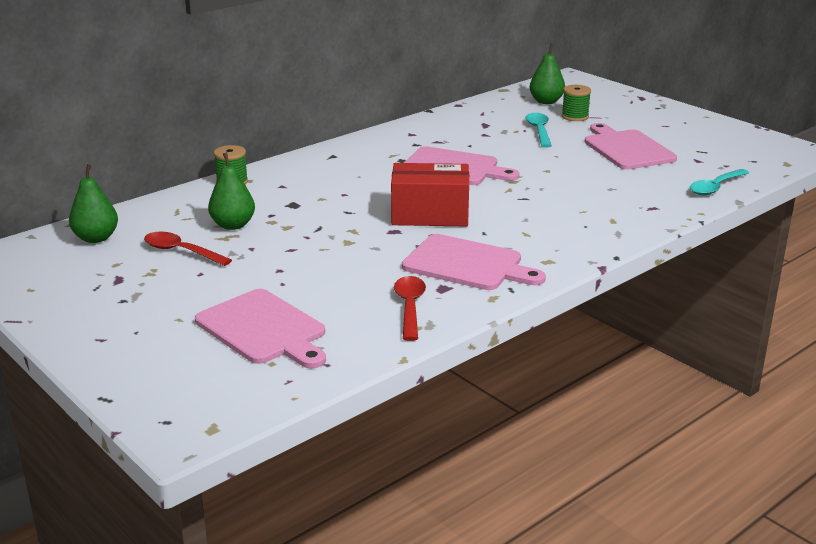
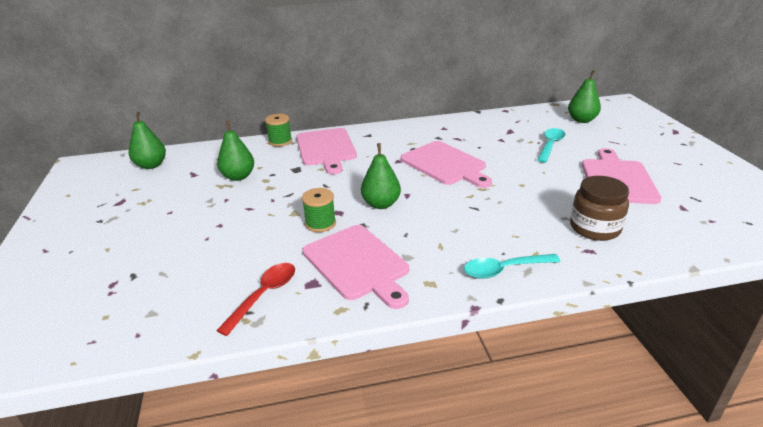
camera: 30 degrees right, 5 degrees up
red spoon [144,232,232,266] -> none
pink cutting board [195,289,326,368] -> pink cutting board moved to [296,128,357,174]
red box [391,163,469,226] -> green pear [361,143,401,209]
green spool [561,85,591,121] -> green spool moved to [302,188,336,232]
turquoise spoon [690,169,749,195] -> turquoise spoon moved to [464,254,561,279]
none -> brown jar [570,176,629,241]

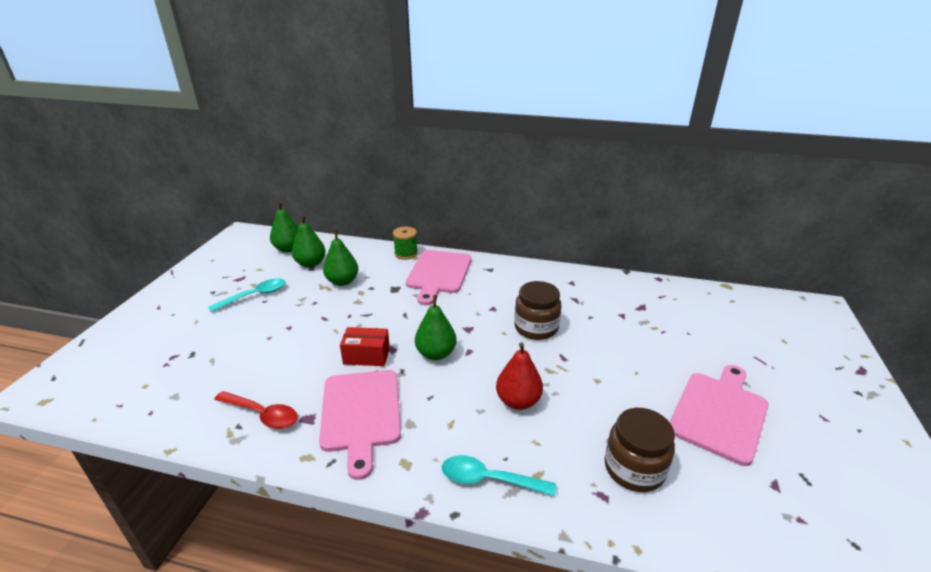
camera: 25 degrees right, 0 degrees up
red spoon [216,263,295,336] -> red spoon turned 60 degrees clockwise [214,391,298,429]
green spool [302,188,336,232] -> red box [340,327,390,366]
pink cutting board [400,141,492,188] -> brown jar [514,281,562,340]
turquoise spoon [537,128,565,163] -> turquoise spoon moved to [208,278,285,312]
green pear [568,70,601,123] -> green pear moved to [292,215,326,268]
none -> red pear [496,342,543,410]

